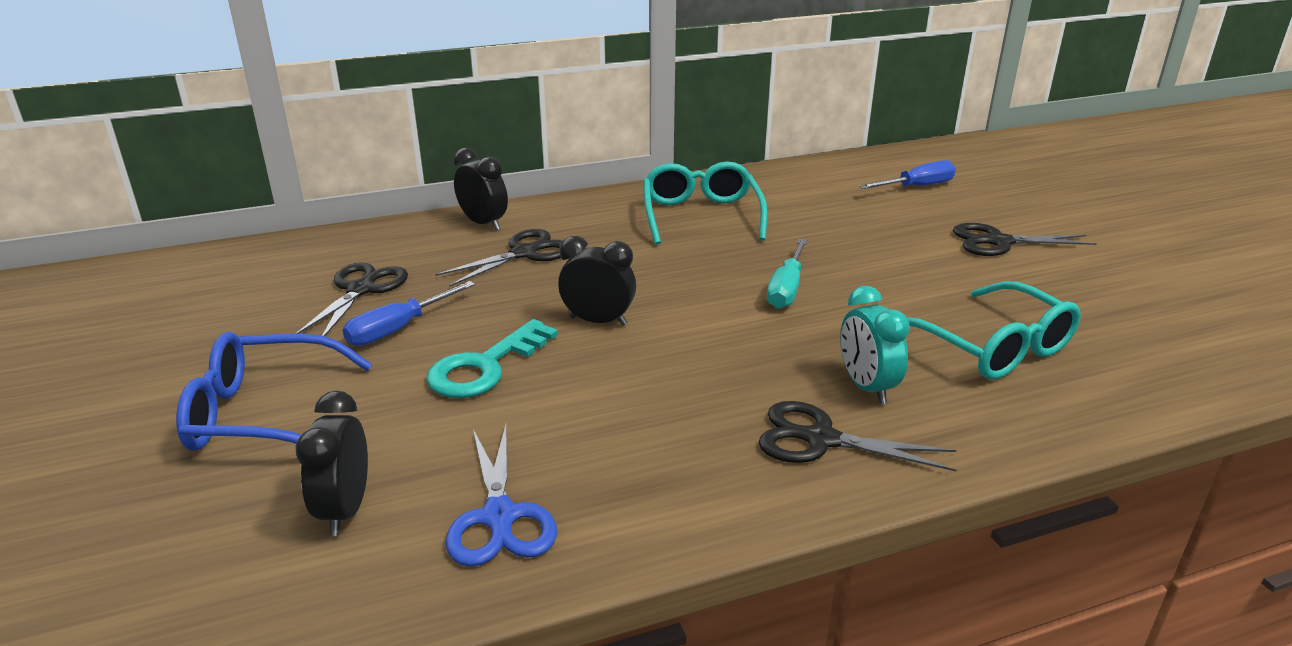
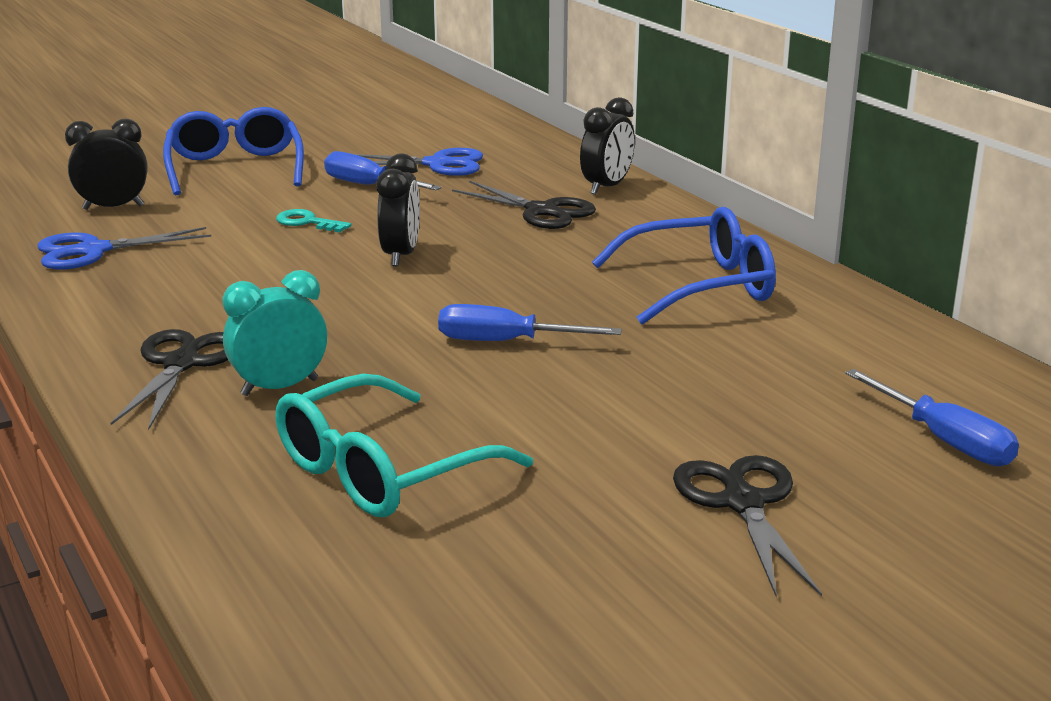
camera: 80 degrees right, 5 degrees down
black scissors [295,262,408,336] -> blue scissors [354,148,483,176]
turquoise key [426,319,558,398] -> turquoise key [276,209,351,233], size x0.56
turquoise glasses [643,161,768,245] -> blue glasses [592,207,776,324]
turquoise screwdriver [767,239,807,309] -> blue screwdriver [438,304,622,341]

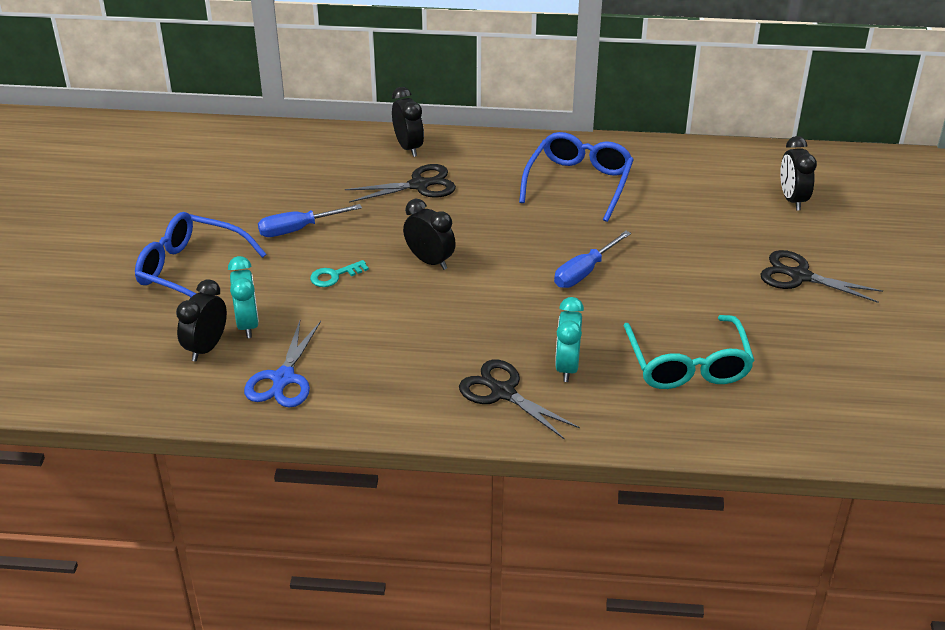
camera: 55 degrees left, 15 degrees up
blue scissors [354,148,483,176] -> none
blue screwdriver [845,369,1019,466] -> black clock [780,136,817,210]
none -> turquoise clock [228,256,259,338]

